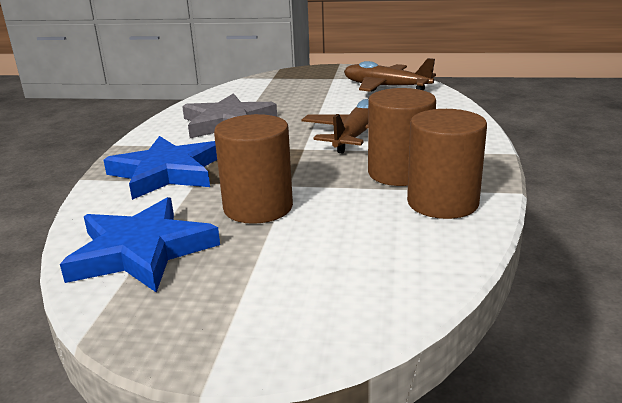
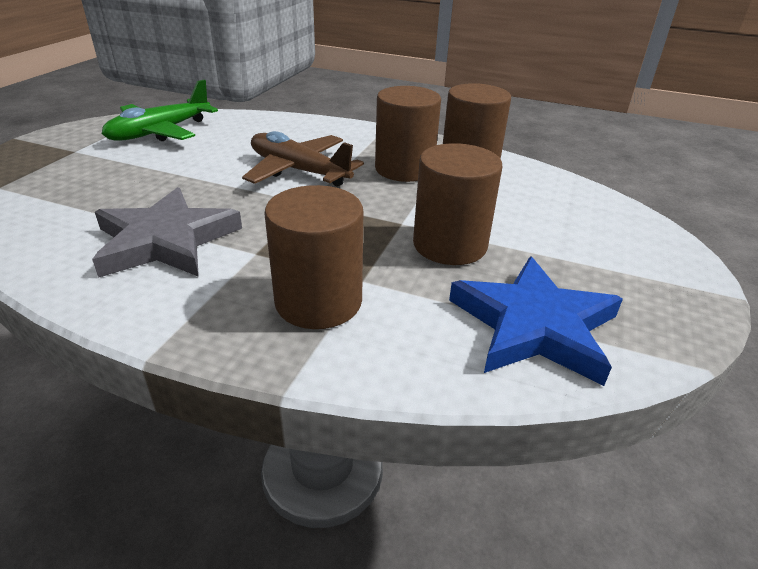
camera: 80 degrees left, 10 degrees up
blue star [103,136,217,200] -> brown cylinder [264,185,363,329]
brown plane [344,58,436,92] -> green plane [102,80,218,141]

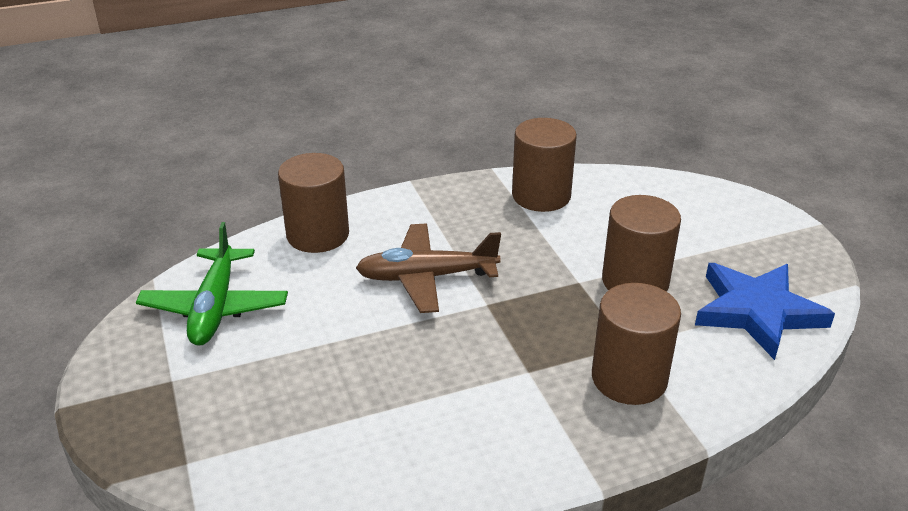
camera: 40 degrees left, 0 degrees up
grey star [92,187,242,278] -> none
brown cylinder [375,86,441,182] -> brown cylinder moved to [278,153,349,253]

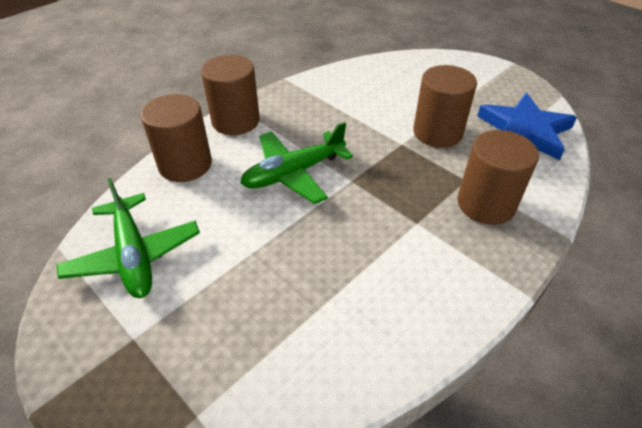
camera: 25 degrees left, 10 degrees up
brown plane [356,224,501,313] -> green plane [240,122,353,204]
brown cylinder [512,118,577,212] -> brown cylinder moved to [201,55,260,135]

